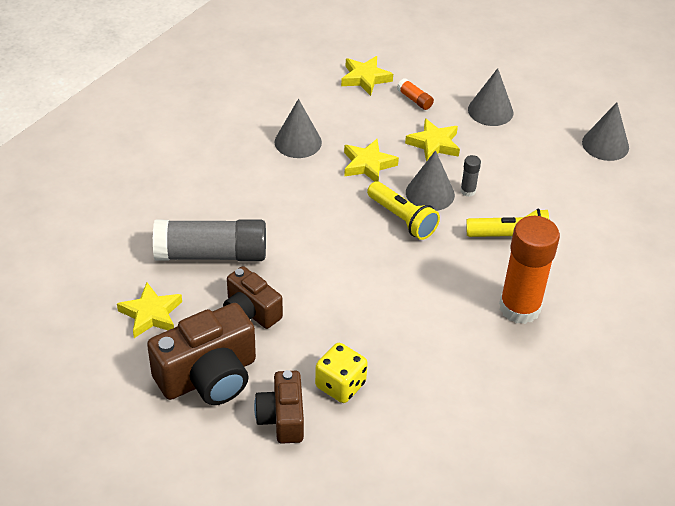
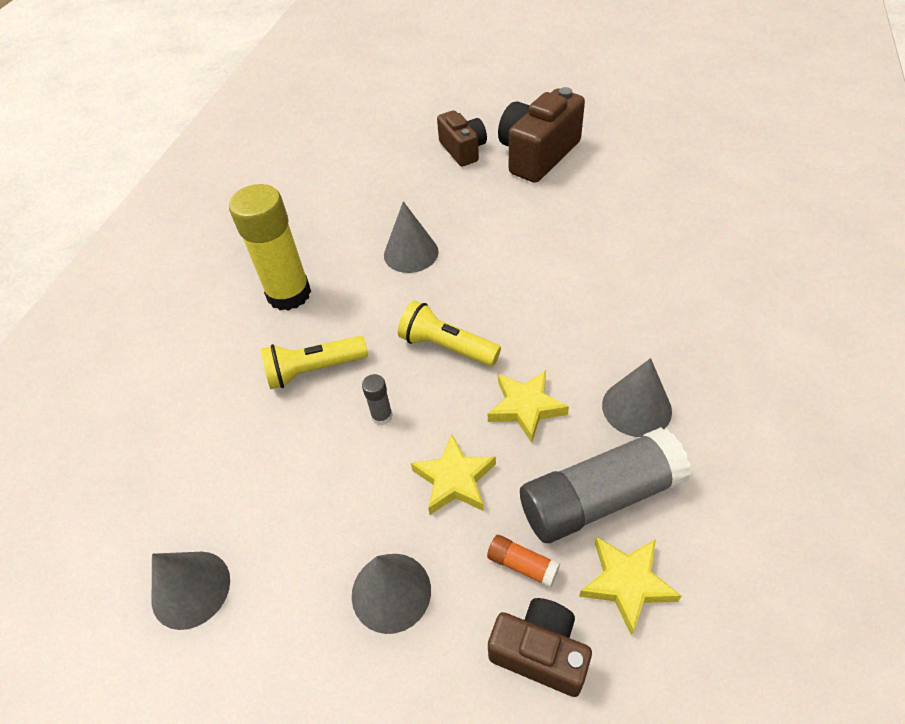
camera: 165 degrees right, 5 degrees up
yellow star [117,282,182,338] -> none
grey glue stick [153,219,266,261] -> grey glue stick moved to [520,427,691,543]
brown camera [223,266,283,329] -> brown camera moved to [488,598,592,697]
yellow dice [315,343,368,403] -> none
grey cone [406,150,455,211] -> grey cone moved to [384,201,439,273]
orange glue stick [499,216,560,324] -> yellow glue stick [229,184,311,311]

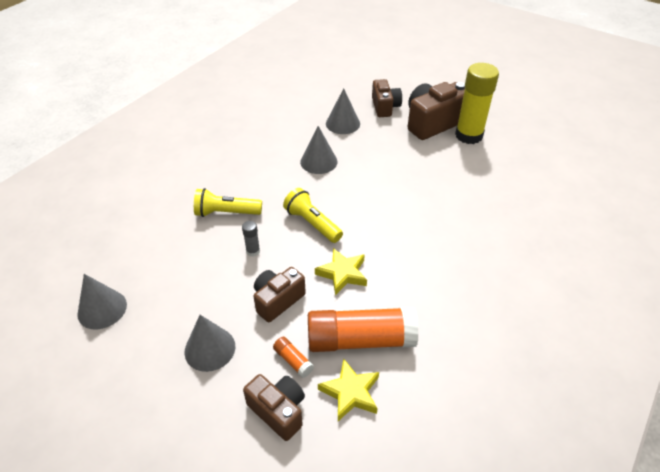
camera: 15 degrees right, 5 degrees down
yellow glue stick [229,184,311,311] -> yellow glue stick moved to [455,63,499,144]
yellow star [411,434,496,515] -> brown camera [253,267,306,322]
grey glue stick [520,427,691,543] -> orange glue stick [308,307,419,352]
grey cone [602,358,672,437] -> grey cone moved to [326,88,360,134]

